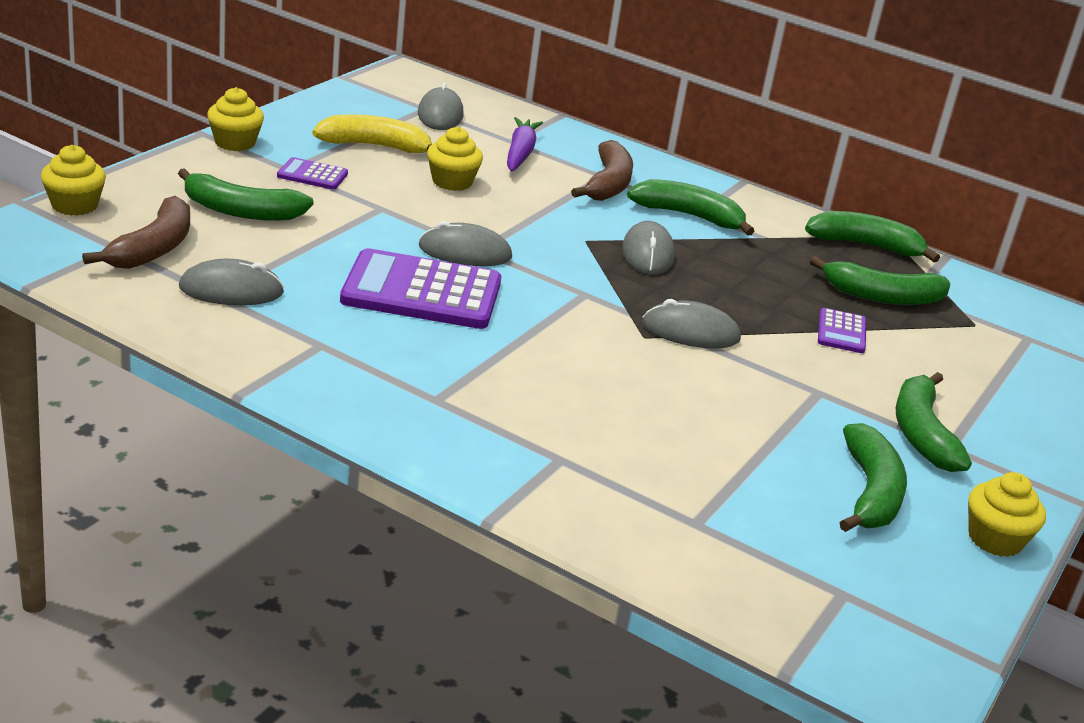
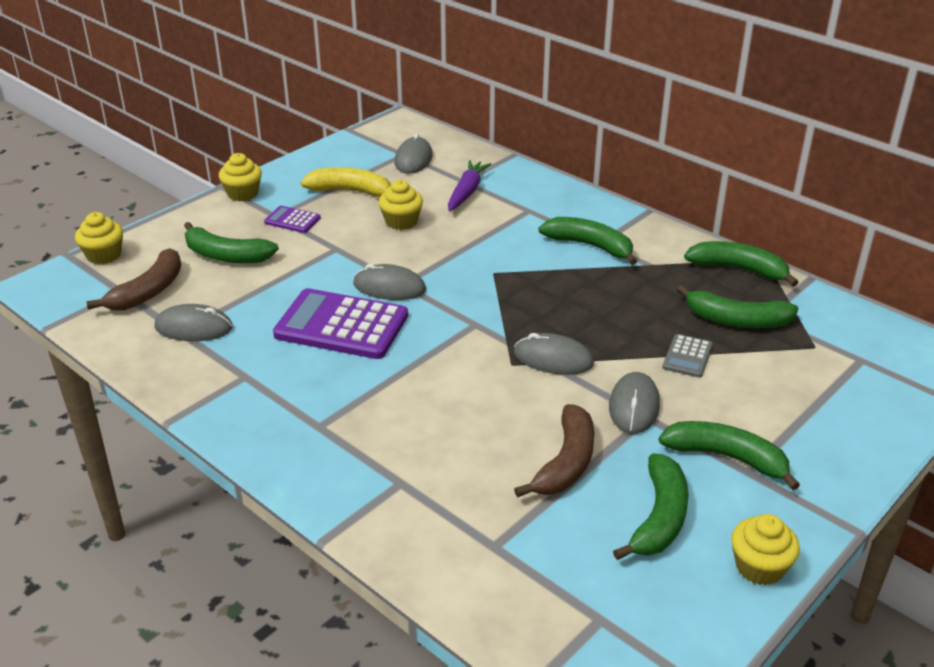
camera: 15 degrees right, 5 degrees up
brown banana [571,140,633,201] -> brown banana moved to [514,404,595,498]
grey mouse [622,221,675,275] -> grey mouse moved to [609,372,660,434]
purple calculator [818,308,866,353] -> grey calculator [663,334,713,378]
green banana [896,372,972,472] -> green banana turned 105 degrees clockwise [659,421,800,490]

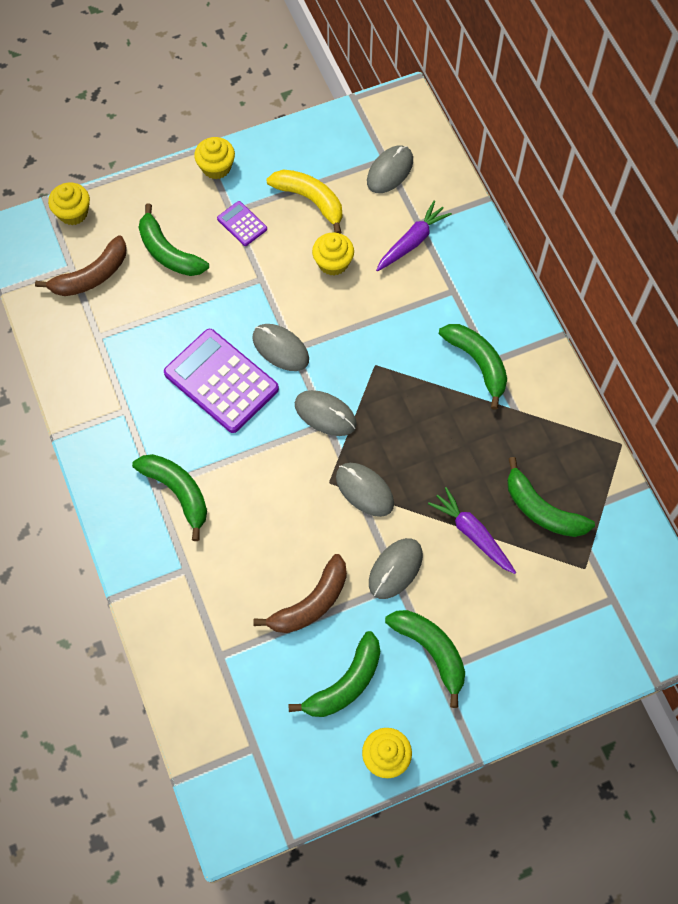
camera: 25 degrees right, 30 degrees up
grey mouse [154,304,233,341] -> grey mouse moved to [295,390,357,436]
grey calculator [663,334,713,378] -> purple carrot [428,487,516,574]
green banana [684,241,799,287] -> green banana moved to [132,454,207,541]

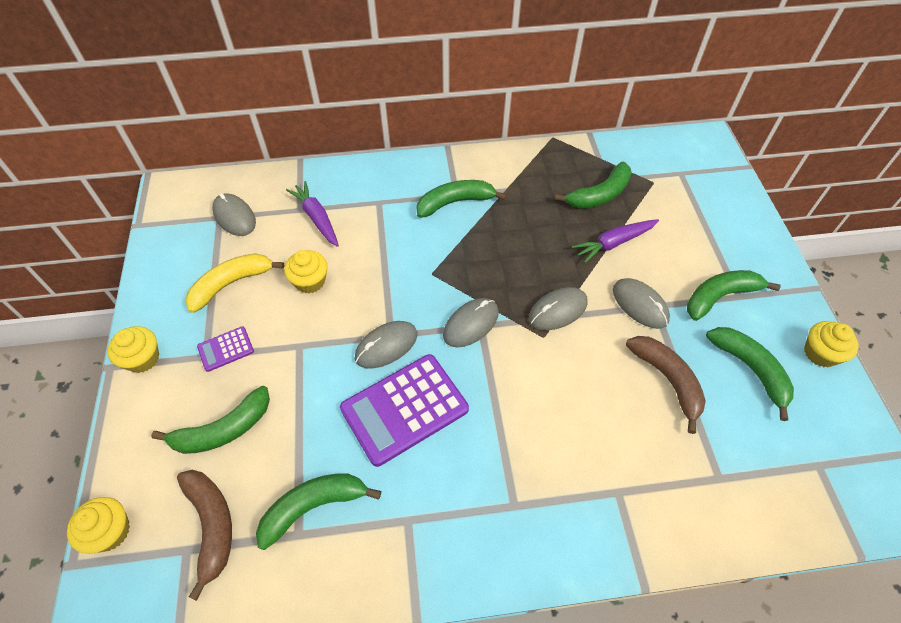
camera: 75 degrees left, 10 degrees down
green banana [132,454,207,541] -> green banana moved to [256,473,381,550]

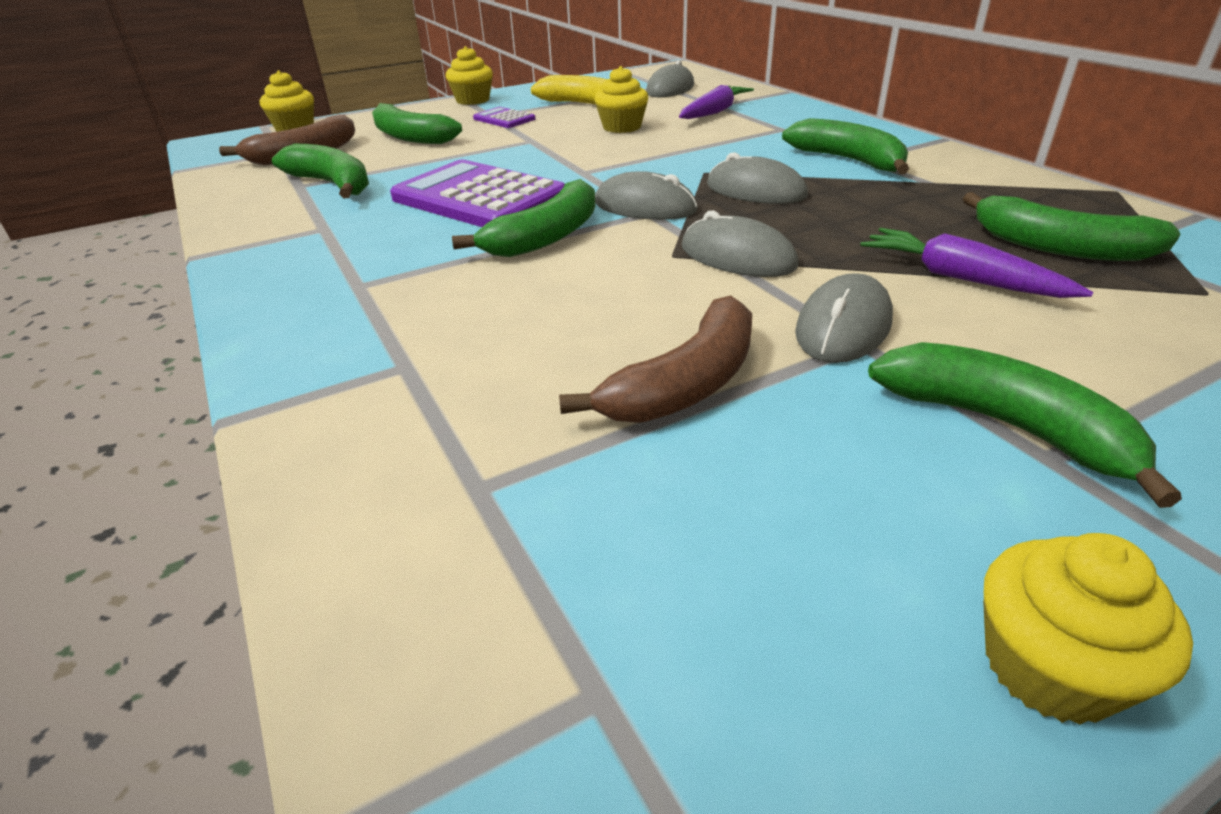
camera: 70 degrees right, 20 degrees down
grey mouse [355,321,417,368] -> grey mouse moved to [707,152,808,204]
green banana [706,327,794,421] -> green banana moved to [452,179,596,257]

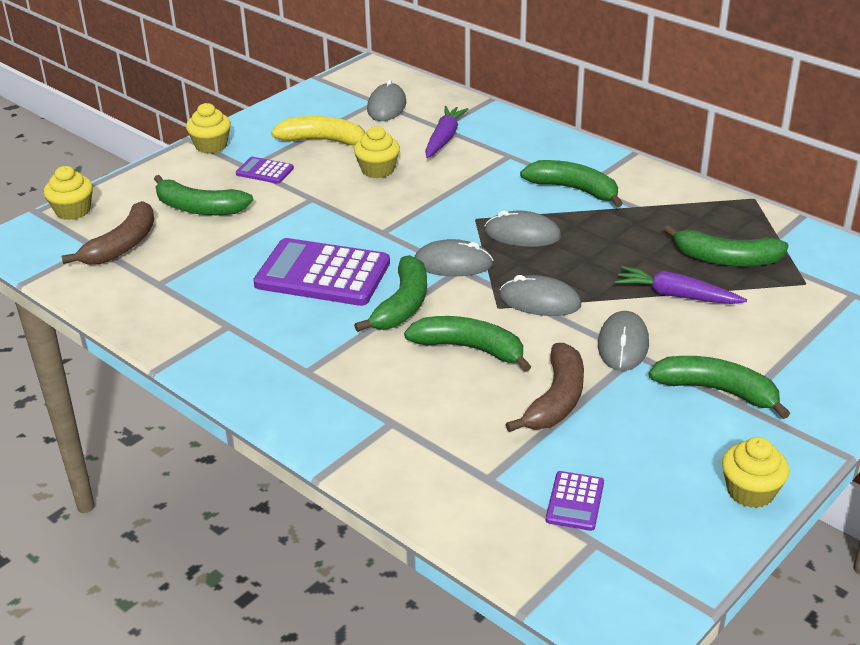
camera: 20 degrees left, 0 degrees up
green banana [272,144,369,199] -> green banana moved to [404,316,531,372]
none -> purple calculator [546,471,604,531]

